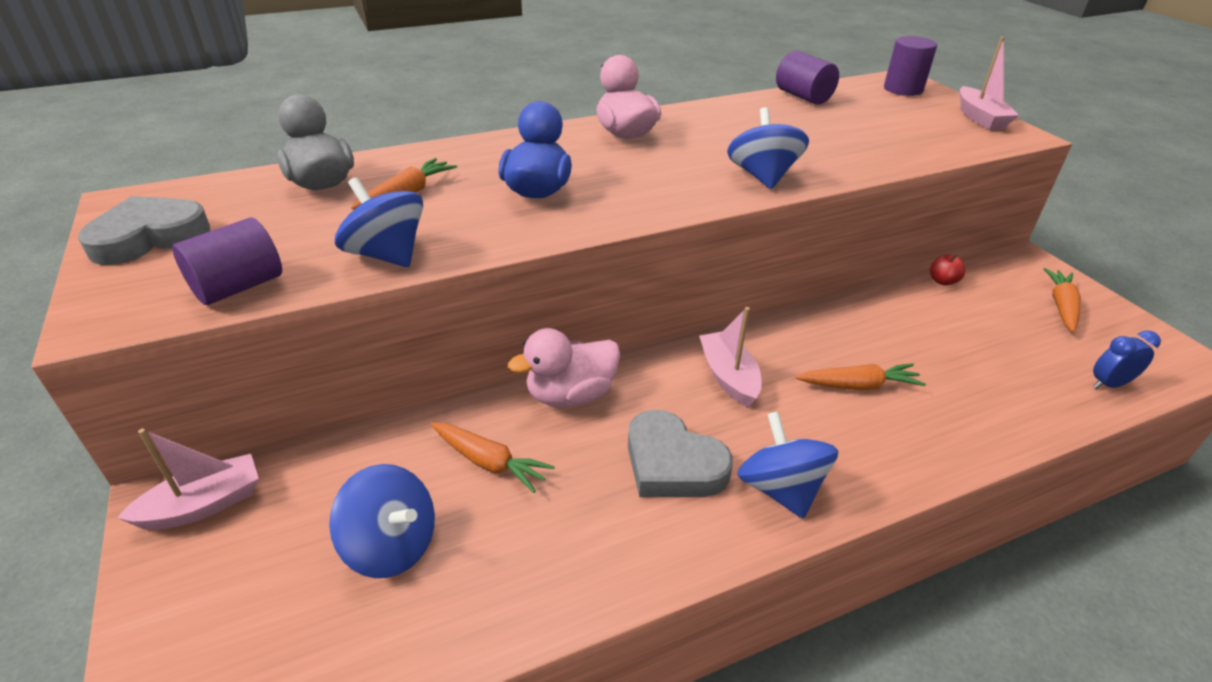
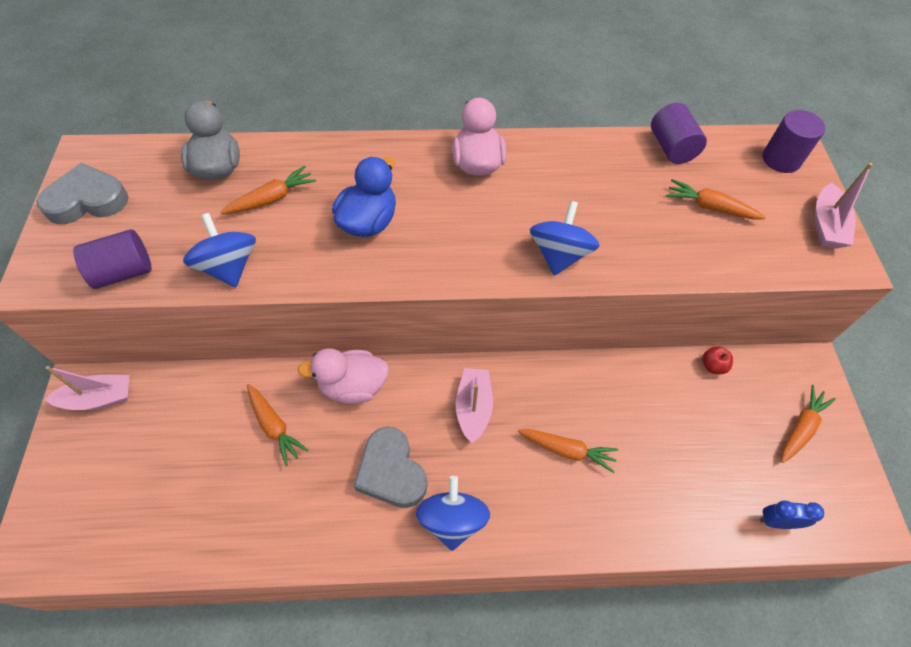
camera: 20 degrees right, 20 degrees up
blue spinning top [329,464,435,578] -> none
none -> orange carrot [666,179,766,220]

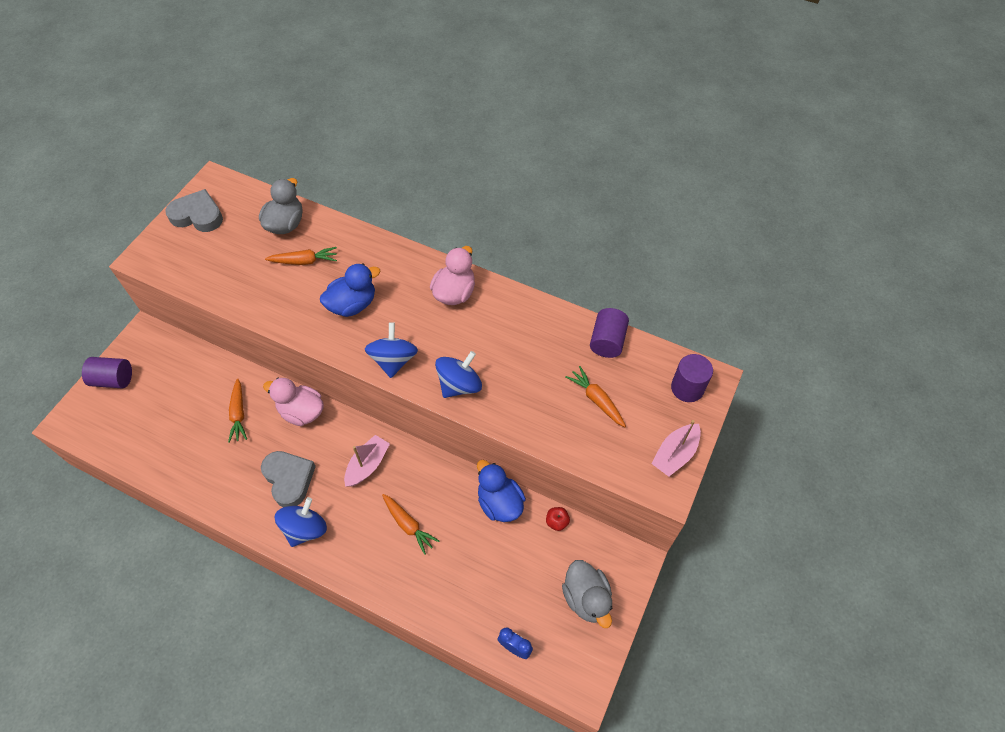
camera: 30 degrees right, 0 degrees up
pink boat [44,366,130,410] -> none
purple cylinder [73,229,151,289] -> purple cylinder moved to [82,357,132,388]
blue spinning top [183,213,256,288] -> blue spinning top moved to [365,322,418,378]
grey heart [354,427,428,508] -> grey heart turned 150 degrees clockwise [261,451,316,507]
orange carrot [781,385,836,463] -> grey duck [562,560,612,628]
none -> blue duck [477,460,526,522]

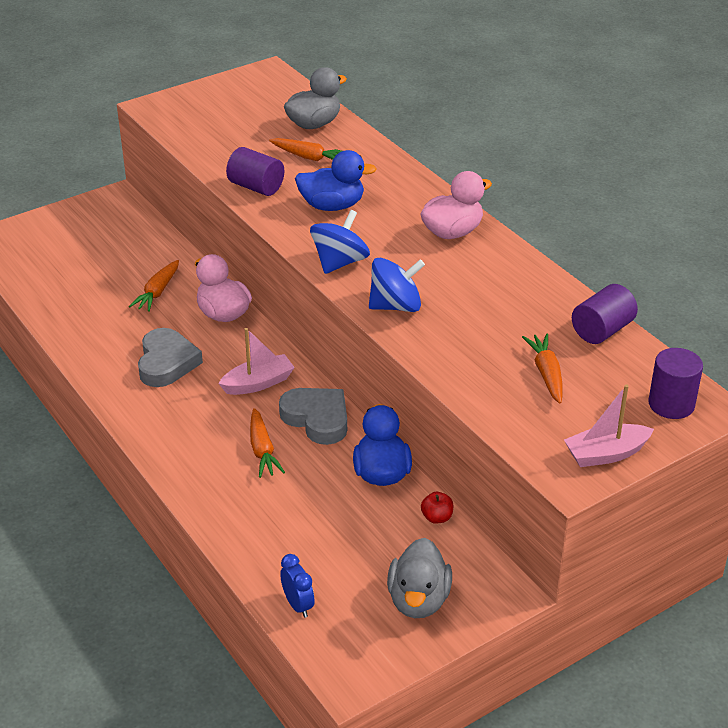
camera: 30 degrees right, 20 degrees down
purple cylinder [82,357,132,388] -> purple cylinder moved to [226,147,284,196]
grey heart [165,189,223,232] -> grey heart moved to [279,388,347,445]
blue spinning top [275,497,327,547] -> none

